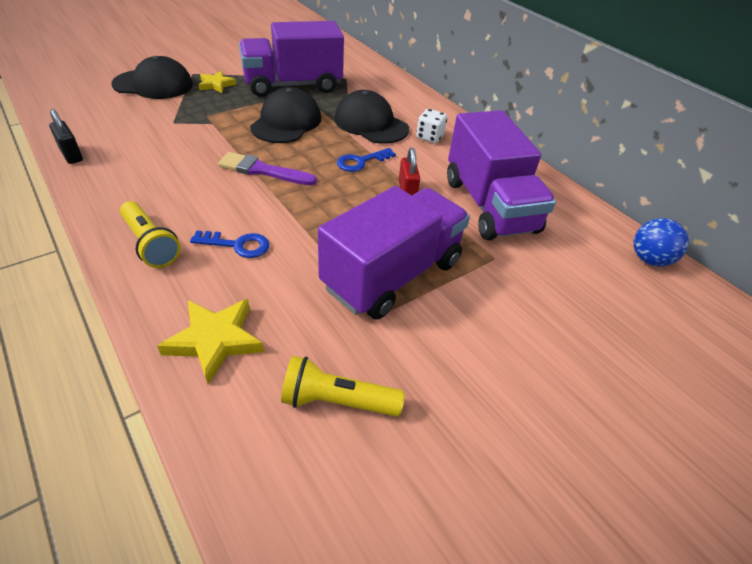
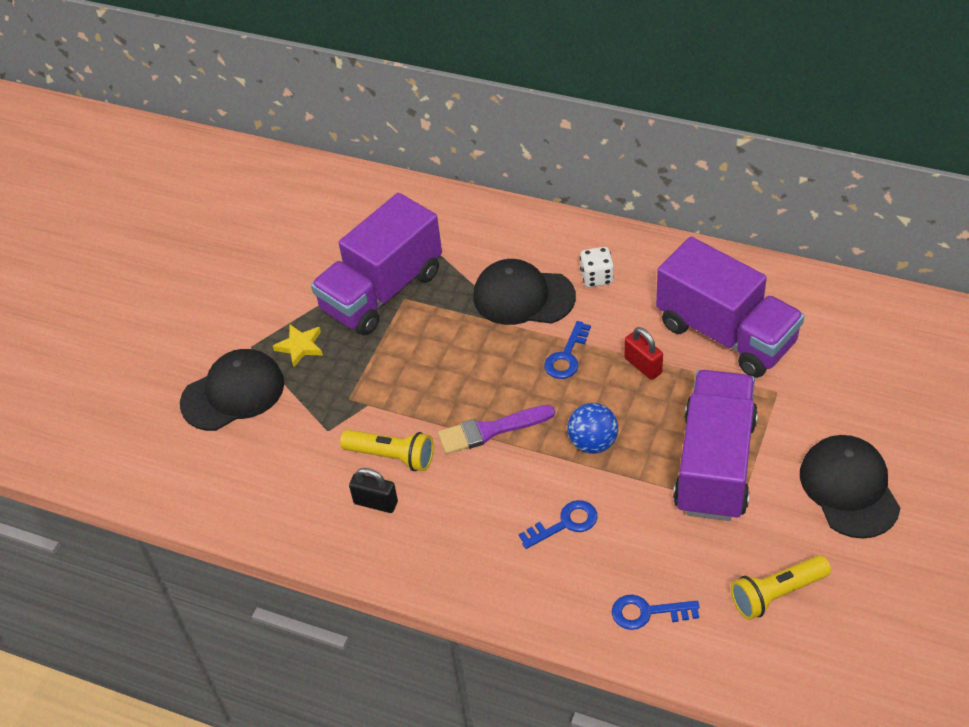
camera: 25 degrees left, 5 degrees up
black padlock [49,109,83,164] -> black padlock moved to [349,468,398,513]
yellow flashlight [120,201,181,268] -> yellow flashlight moved to [340,430,434,471]
yellow star [157,299,264,384] -> blue key [612,595,699,630]
black cap [250,87,321,143] -> black cap moved to [800,435,900,539]
blue ball [633,218,689,266] -> blue ball moved to [567,403,618,454]

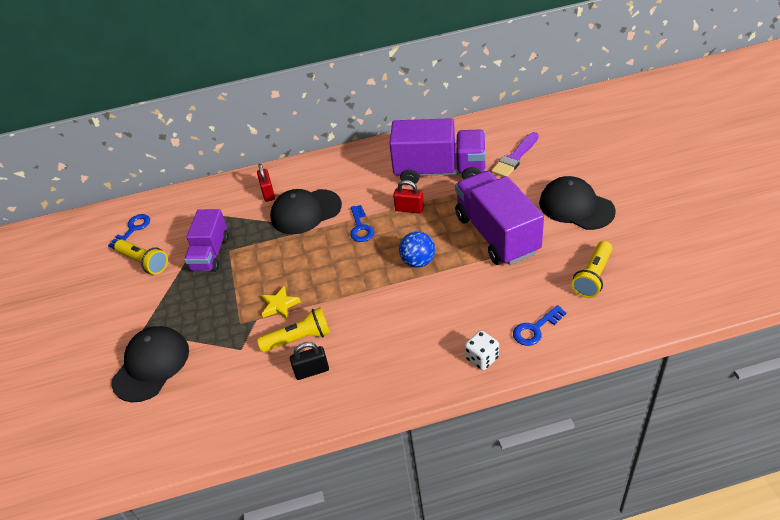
camera: 35 degrees left, 5 degrees down
yellow star [273,325,323,367] -> yellow star moved to [262,286,301,319]
purple truck [311,193,442,335] -> purple truck [184,209,229,272], size x0.62
purple brush [438,405,555,454] -> purple brush moved to [491,132,539,177]
blue key [519,500,597,549] -> blue key moved to [108,214,150,249]
white dice [580,247,614,287] -> white dice moved to [465,331,499,370]
none -> yellow flashlight [114,239,168,275]
none -> red padlock [257,164,275,202]

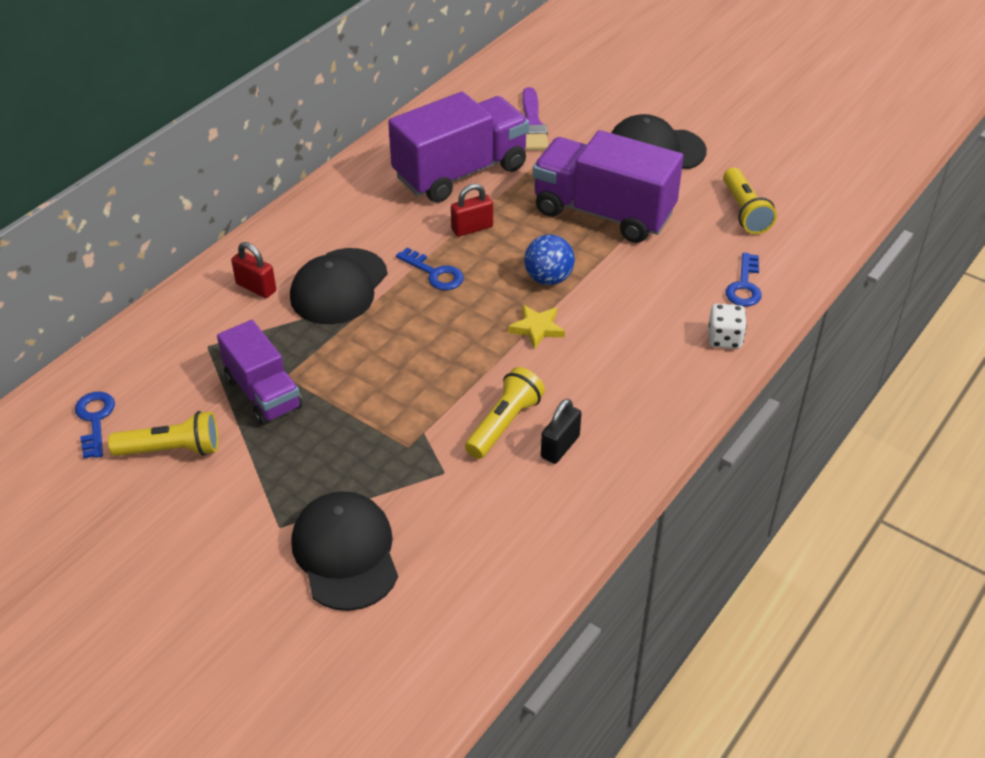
camera: 45 degrees left, 0 degrees up
yellow star [262,286,301,319] -> yellow star moved to [508,305,565,349]

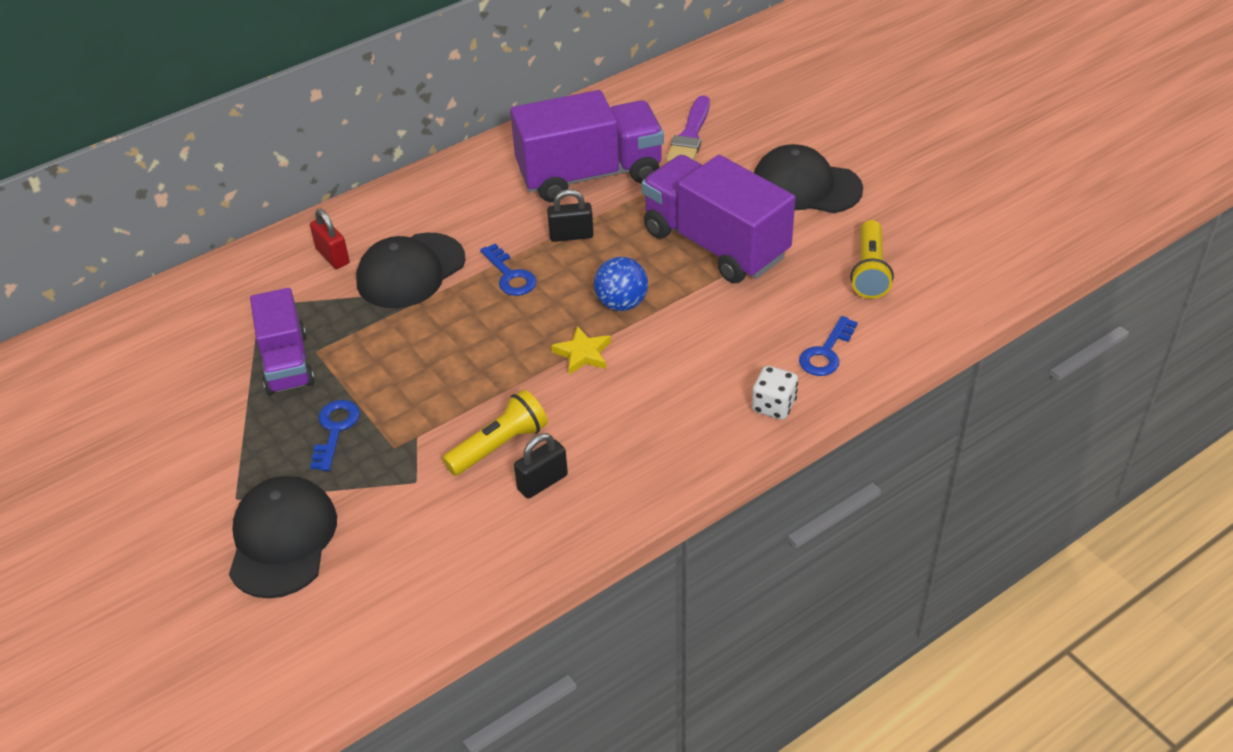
camera: 20 degrees right, 0 degrees up
blue key [75,391,115,459] -> blue key moved to [310,400,360,471]
yellow flashlight [108,411,219,456] -> none
red padlock [451,184,493,237] -> black padlock [547,189,594,242]

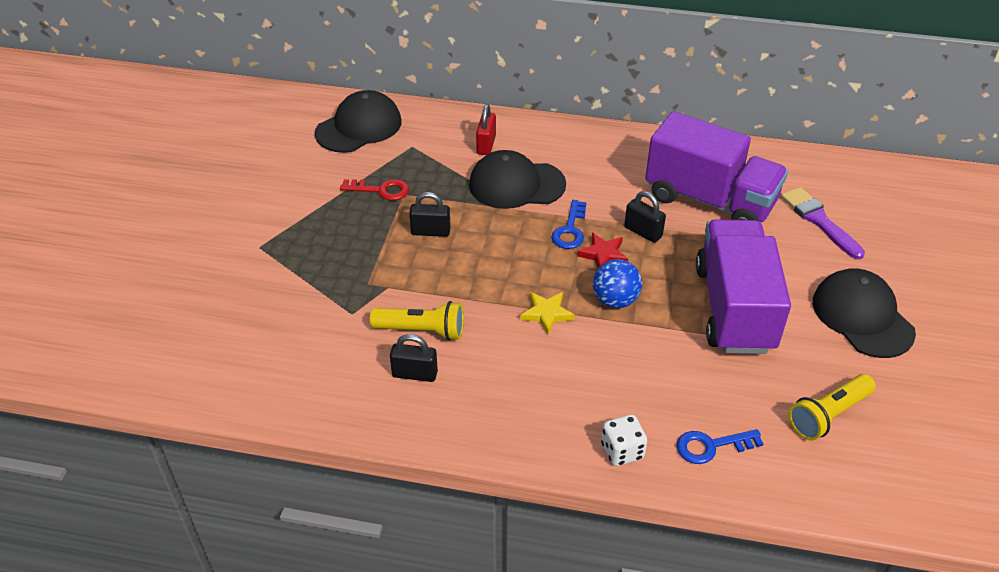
camera: 45 degrees right, 0 degrees up
black cap [229,476,337,598] -> black cap moved to [315,90,401,153]
purple truck [250,288,315,395] -> red key [340,179,409,201]
blue key [310,400,360,471] -> none
purple brush [666,95,710,163] -> purple brush turned 90 degrees clockwise [781,187,865,260]
none -> black padlock [409,192,451,237]
none -> red star [577,233,628,268]

